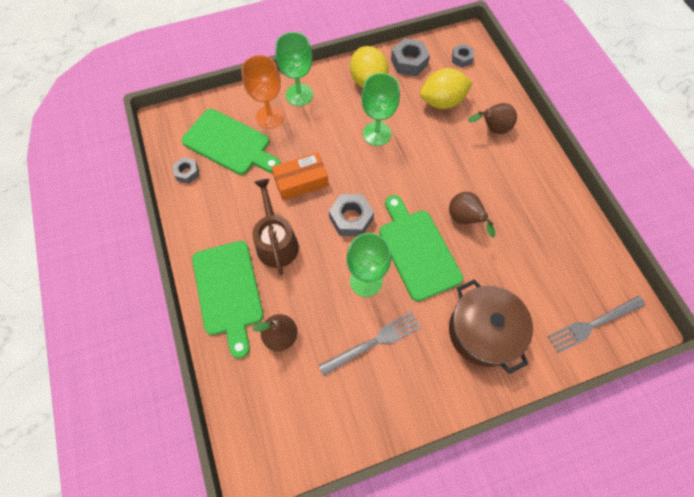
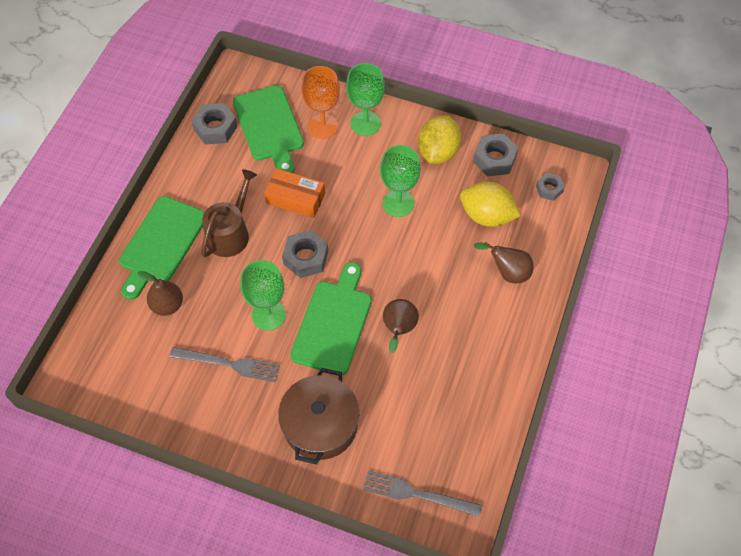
camera: 40 degrees right, 5 degrees down
grey nut [172,157,200,184] -> grey nut [191,103,237,144], size x1.63

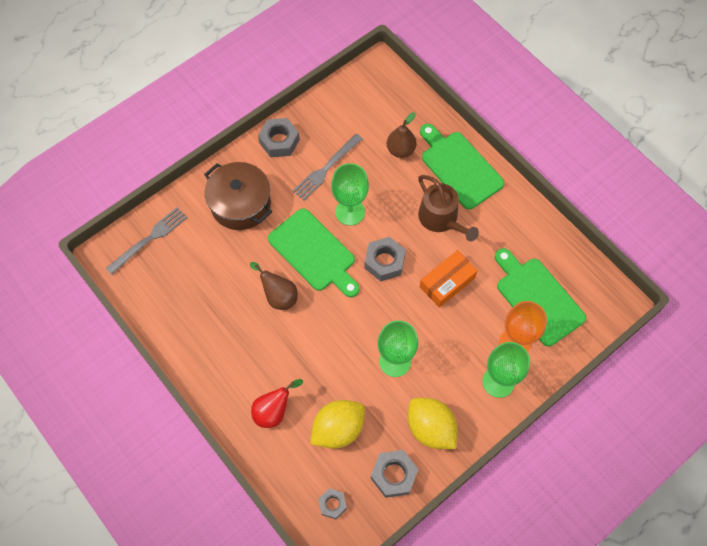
camera: 120 degrees right, 5 degrees up
grey nut [191,103,237,144] -> grey nut moved to [258,118,300,157]
green cutting board [233,85,304,173] -> green cutting board turned 45 degrees clockwise [495,248,586,347]
brown pear [474,242,534,283] -> red pear [251,379,303,428]

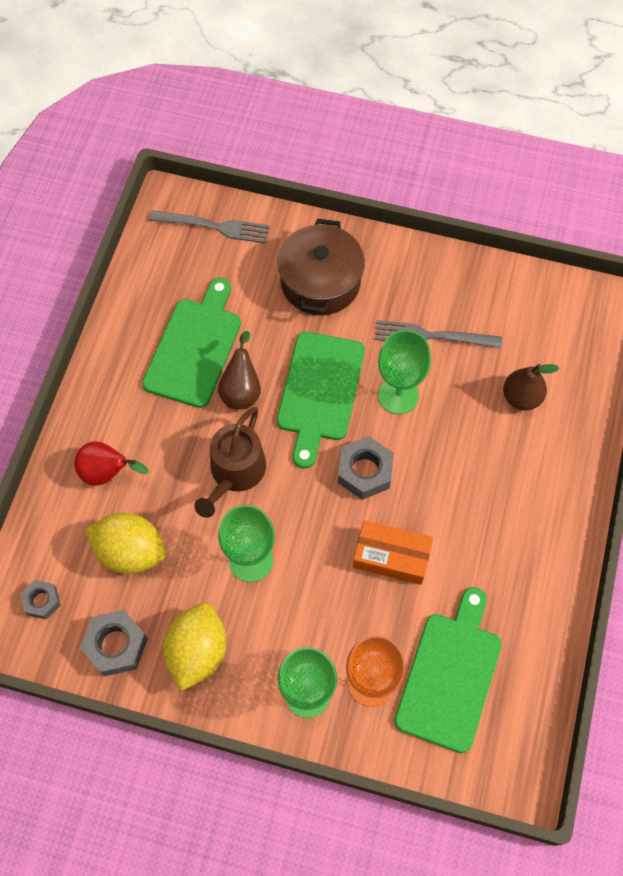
camera: 55 degrees right, 0 degrees up
grey nut [258,118,300,157] -> none
brown watering can [418,175,479,241] -> brown watering can moved to [194,407,266,518]
green cutting board [420,124,505,210] -> green cutting board moved to [142,278,241,408]

